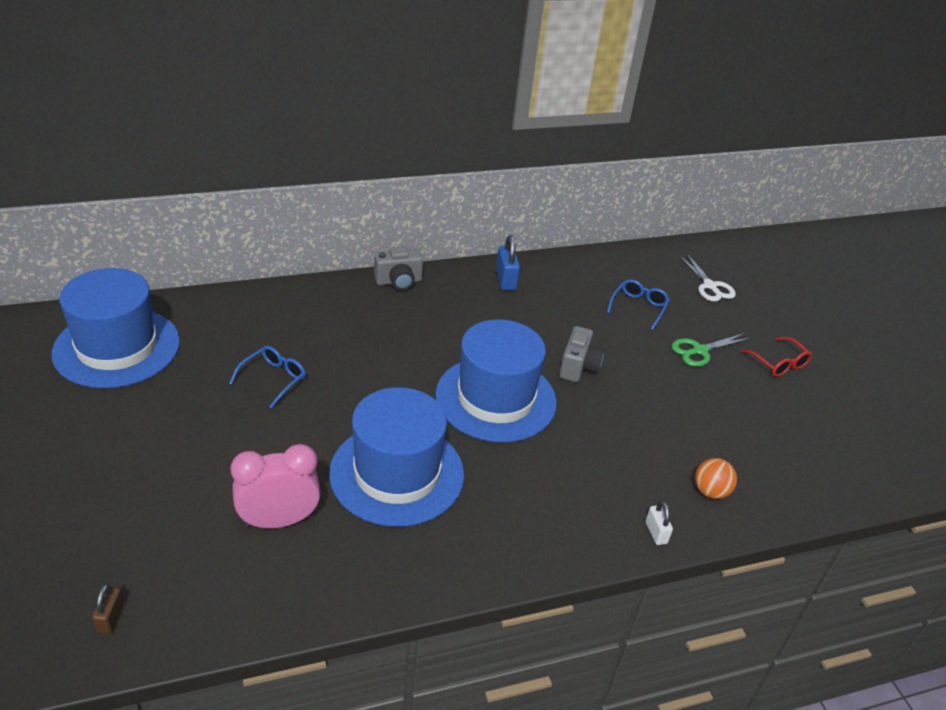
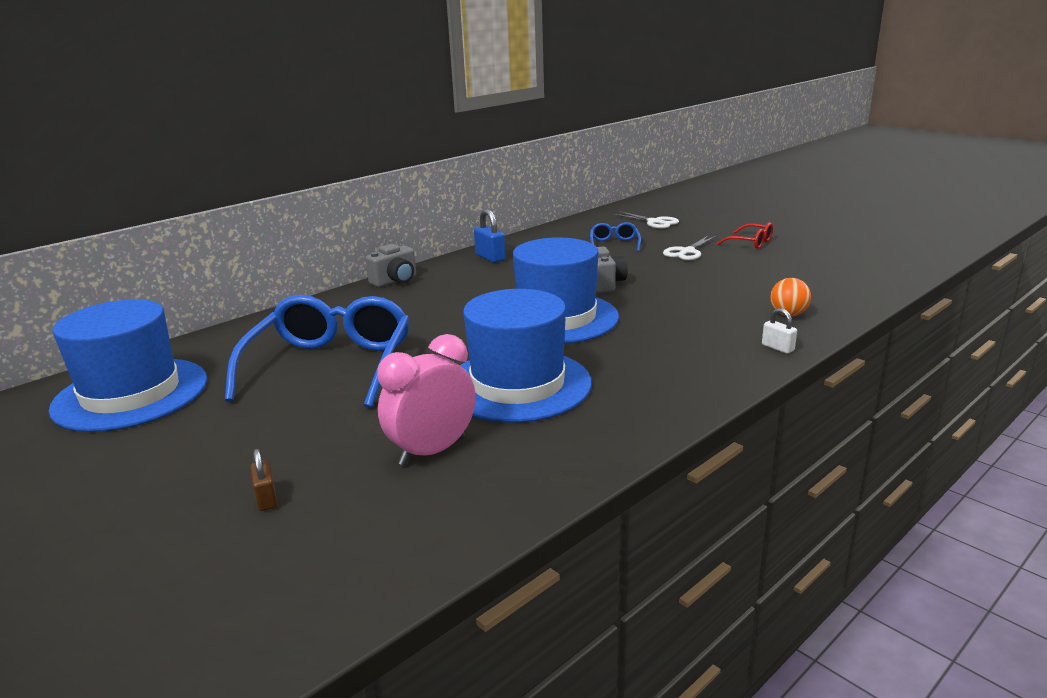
camera: 20 degrees left, 15 degrees down
brown padlock [92,584,124,634] -> brown padlock moved to [251,449,277,511]
blue glasses [229,346,306,409] -> blue glasses [225,295,410,408], size x2.25
green scissors [671,333,751,367] -> white scissors [663,236,716,260]

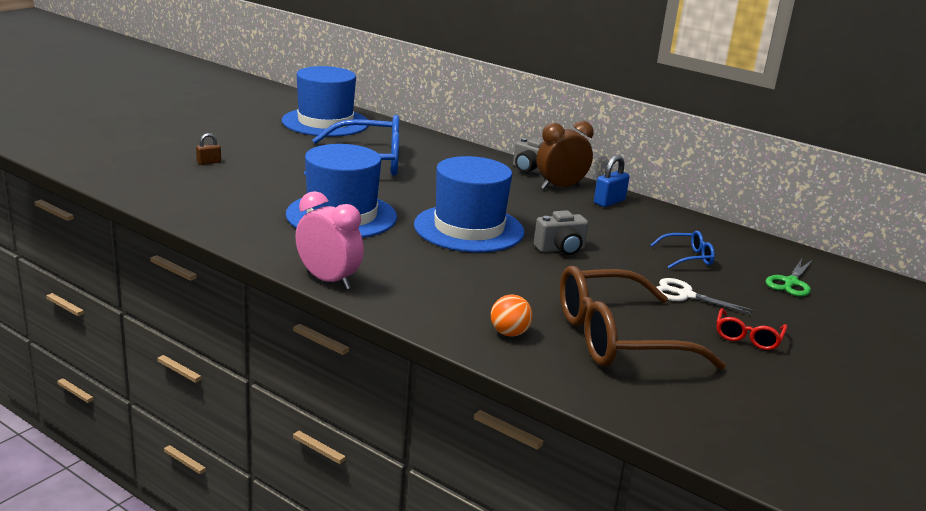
camera: 75 degrees right, 0 degrees up
pink clock [377,334,476,466] -> pink clock moved to [295,191,364,289]
white scissors [613,211,679,228] -> green scissors [766,259,812,297]
white padlock [762,308,797,354] -> none
none -> brown clock [537,121,594,190]
none -> brown glasses [560,266,726,370]

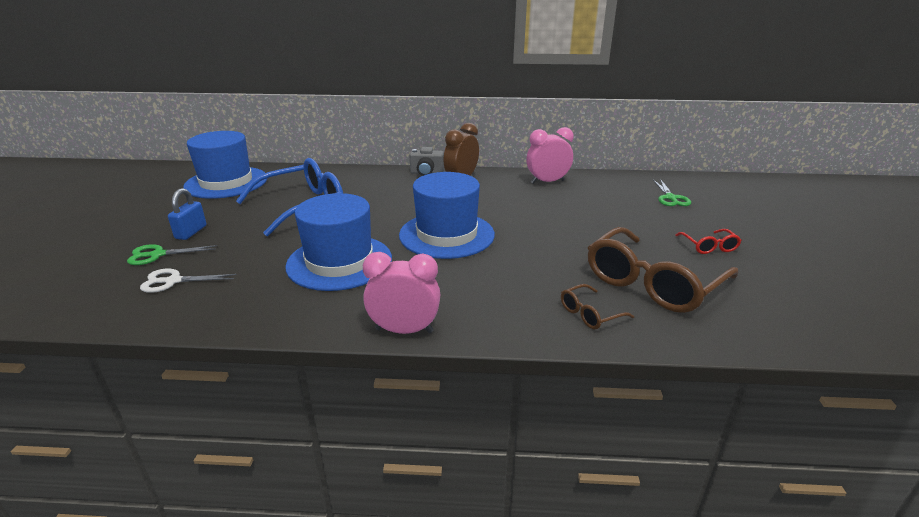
camera: 30 degrees left, 5 degrees up
brown padlock [196,133,221,165] -> green scissors [127,244,217,265]
orange ball [491,294,533,337] -> brown glasses [561,284,634,329]
grey camera [534,210,588,255] -> none
blue padlock [594,155,629,207] -> blue padlock moved to [168,188,207,240]
blue glasses [651,231,715,269] -> none
white scissors [656,278,755,314] -> white scissors moved to [140,269,237,293]
none -> pink clock [526,127,574,184]

